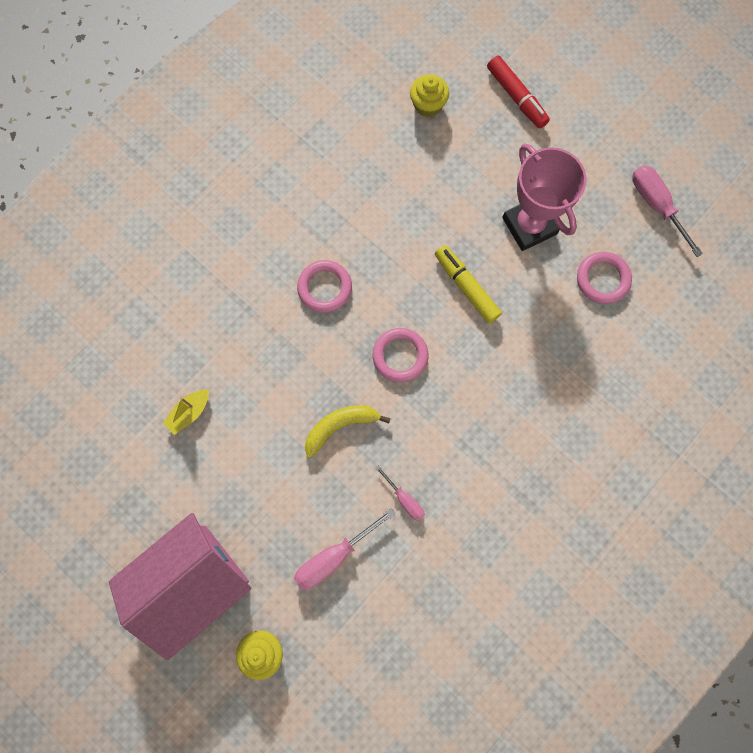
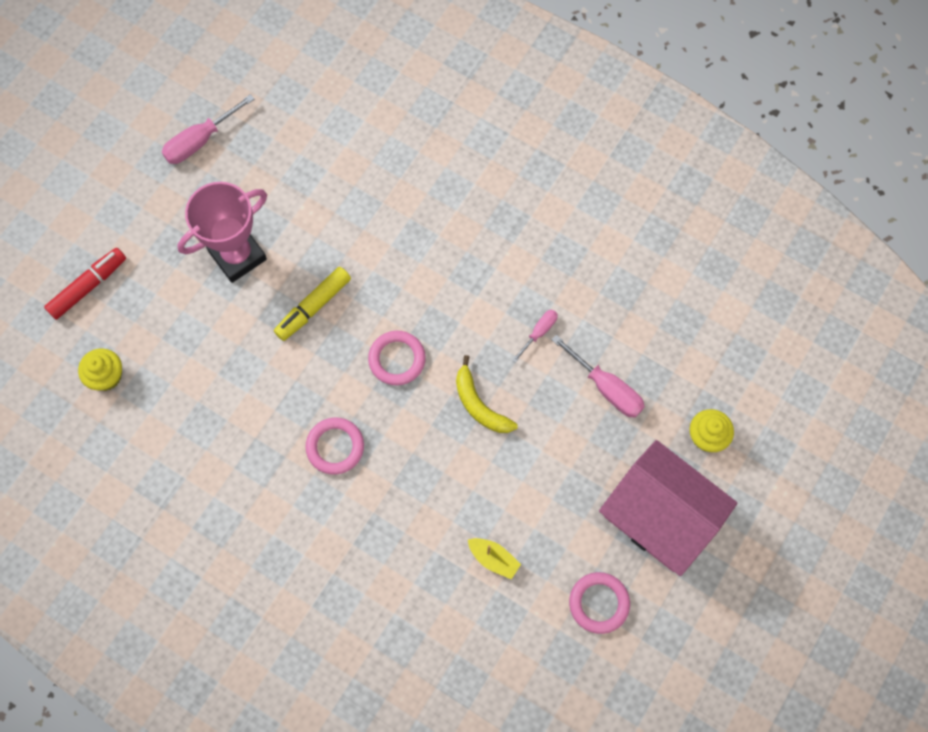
camera: 100 degrees left, 5 degrees down
pink ring [577,252,632,304] -> pink ring moved to [569,572,630,634]

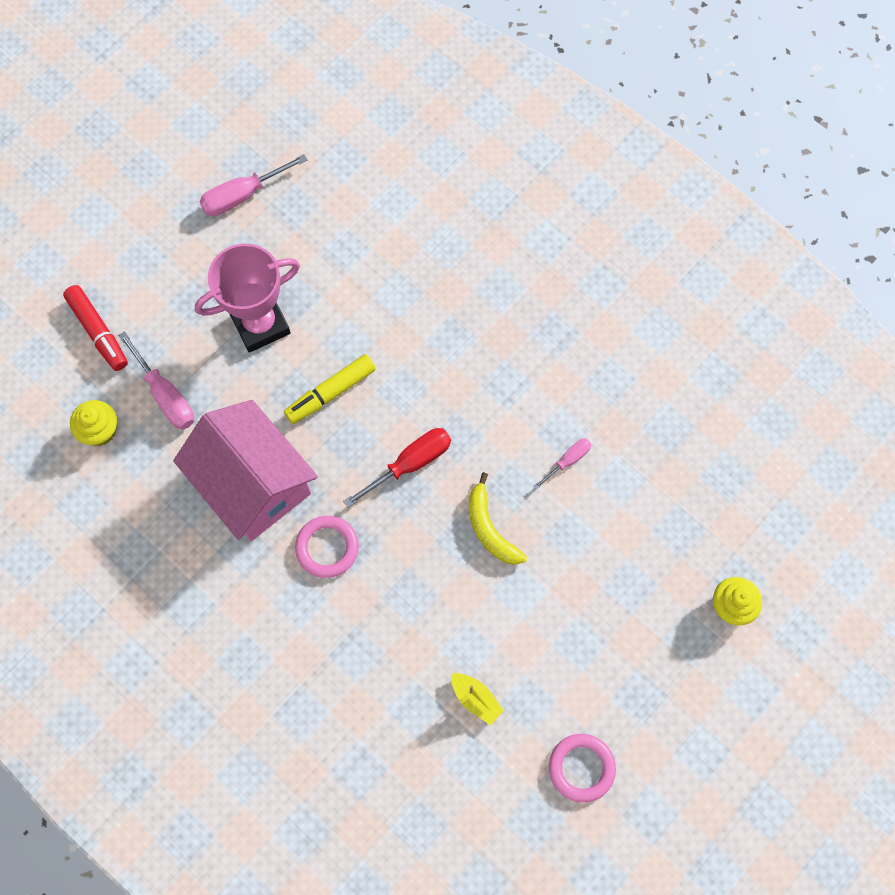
camera: 10 degrees right, 0 degrees up
red marker [44,248,126,320] -> red marker turned 90 degrees clockwise [63,285,128,371]
pink ring [368,331,426,385] -> red screwdriver [343,428,451,508]
pink screwdriver [552,335,645,418] -> pink screwdriver moved to [118,331,194,430]
pink house [599,440,737,576] -> pink house moved to [173,400,318,541]

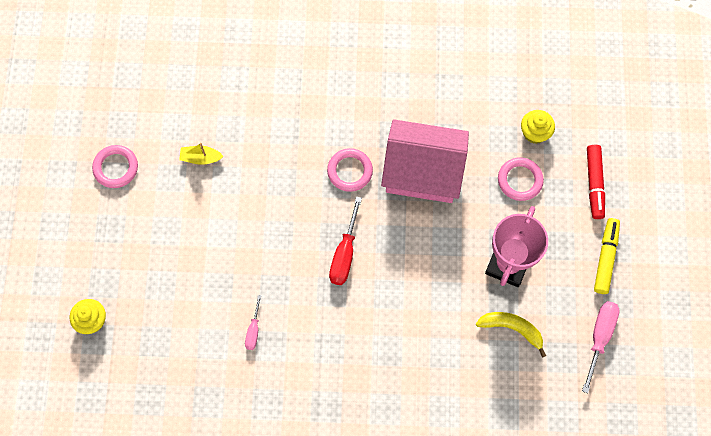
camera: 140 degrees right, 0 degrees up
red marker [63,285,128,371] -> red marker turned 105 degrees counterclockwise [587,145,605,219]
pink screwdriver [118,331,194,430] -> pink ring [498,157,544,201]
yellow marker [284,354,376,424] -> yellow marker moved to [594,218,620,294]
yellow banana [469,472,527,565] -> yellow banana moved to [476,312,546,358]

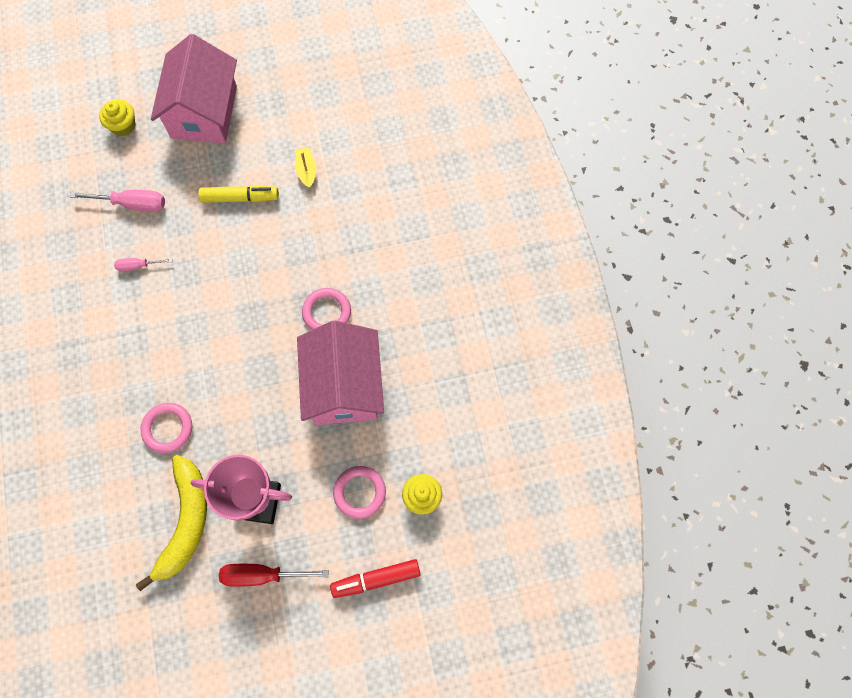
camera: 75 degrees right, 0 degrees up
pink ring [92,145,138,188] -> pink ring moved to [141,403,192,453]
red screwdriver [329,197,362,285] -> red screwdriver moved to [219,564,329,587]
yellow banana [476,312,546,358] -> yellow banana [136,455,207,591], size x1.59
pink screwdriver [582,301,620,393] -> pink screwdriver moved to [70,190,165,212]
yellow marker [594,218,620,294] -> yellow marker moved to [198,185,279,203]
none -> pink house [151,34,237,143]

